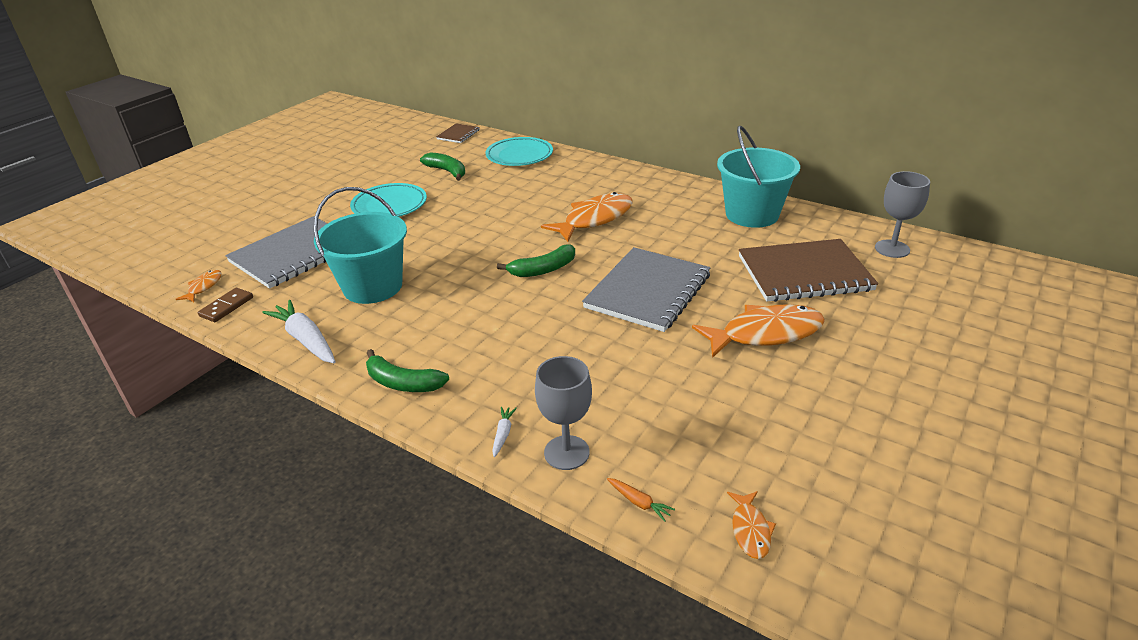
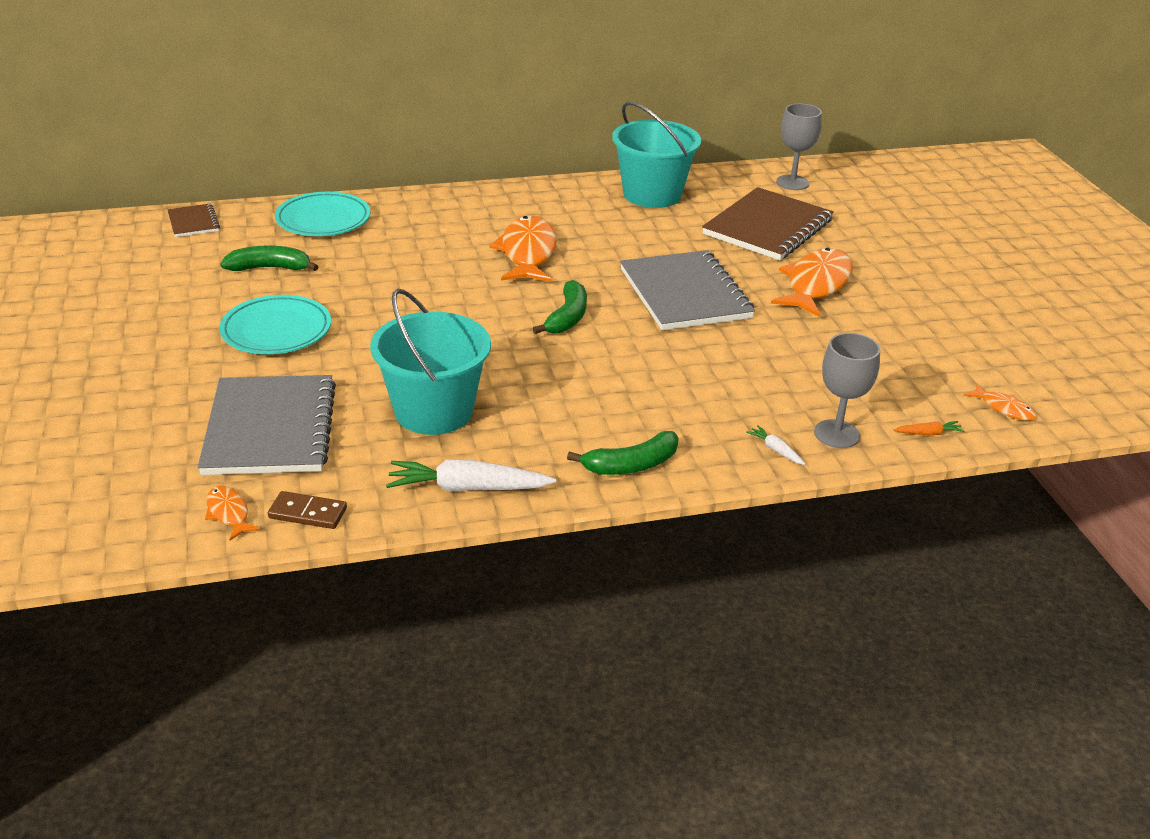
camera: 50 degrees left, 0 degrees up
brown domino [198,288,253,322] -> brown domino turned 60 degrees counterclockwise [268,491,347,529]

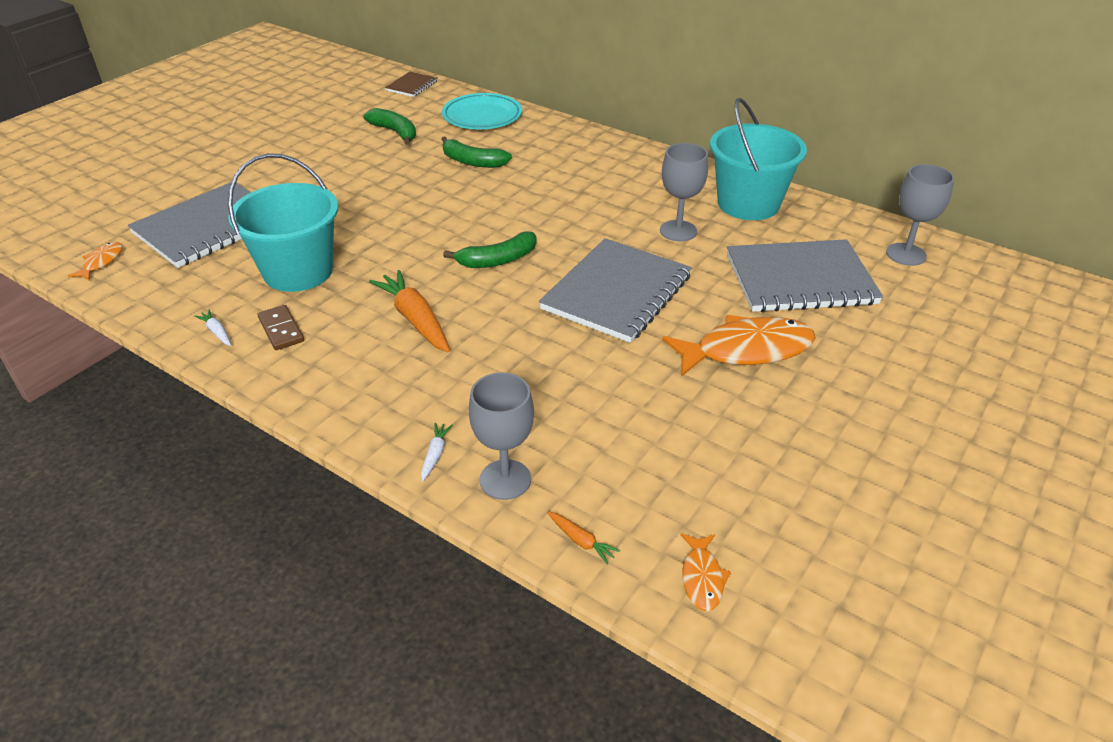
camera: 50 degrees right, 5 degrees up
turquoise plate [219,295,331,354] -> none
brown domino [268,491,347,529] -> brown domino moved to [258,305,304,350]
white carrot [386,459,557,491] -> white carrot [194,310,231,346], size x0.46
orange fish [489,215,557,282] -> none
green banana [567,431,679,475] -> green banana moved to [441,136,512,168]
brown notebook [702,187,834,260] -> grey notebook [727,239,883,312]
none -> orange carrot [369,270,450,352]
none -> grey goblet [660,143,708,241]

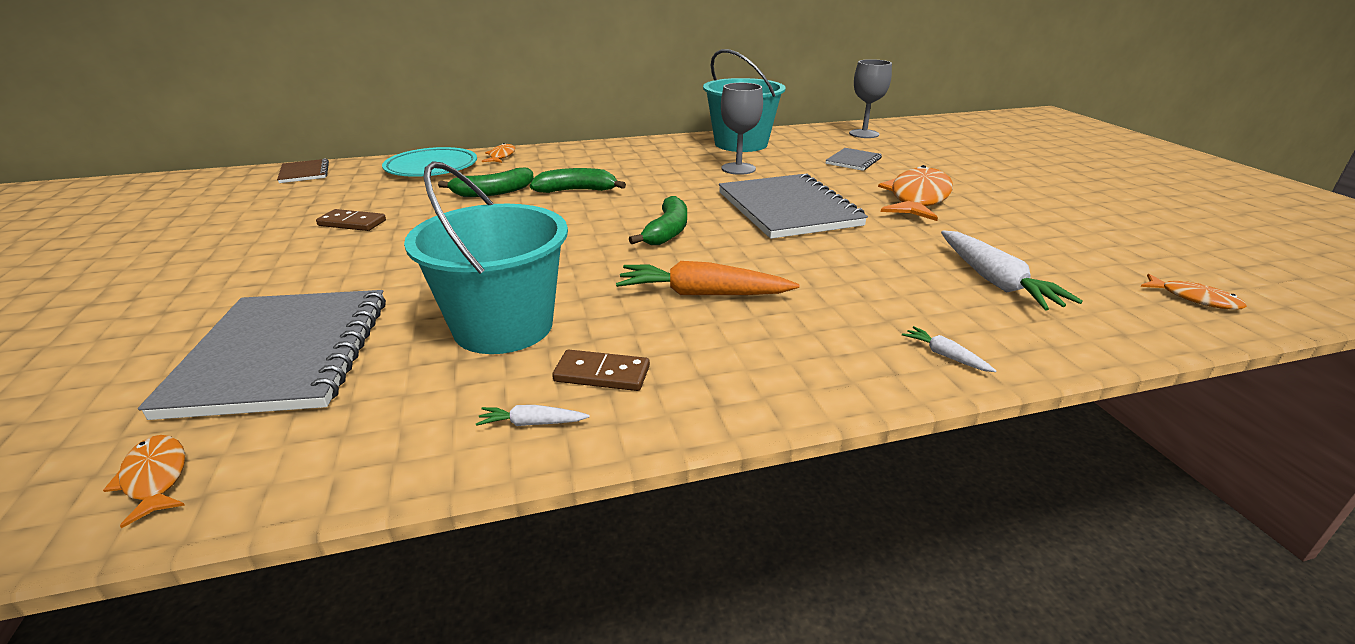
camera: 50 degrees left, 10 degrees down
green banana [363,108,416,145] -> green banana moved to [530,168,626,193]
grey goblet [469,372,534,500] -> none
orange carrot [547,511,620,564] -> none
grey notebook [727,239,883,312] -> grey notebook [825,148,882,171], size x0.48
none -> brown domino [316,209,386,231]
none -> orange fish [482,143,515,163]
none -> white carrot [941,230,1083,311]

